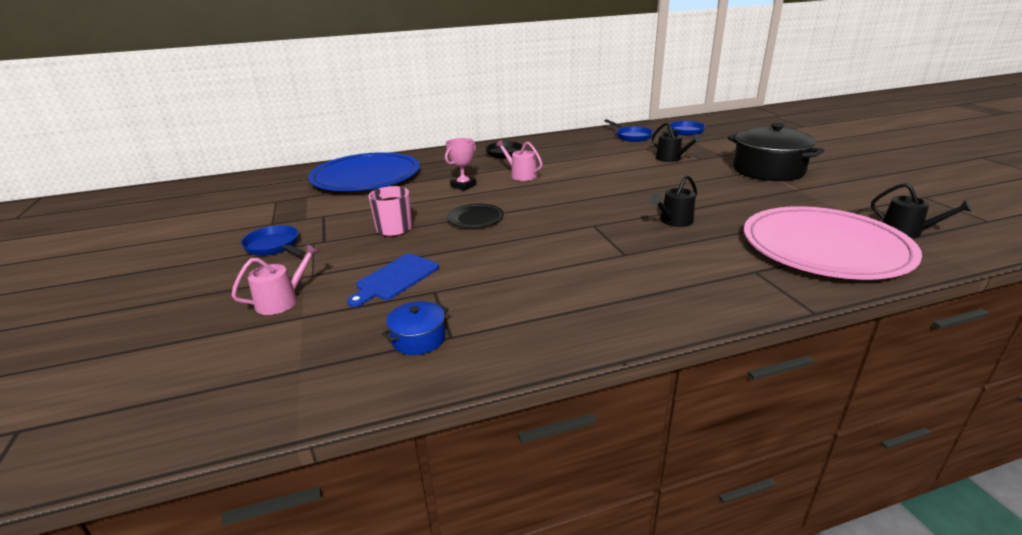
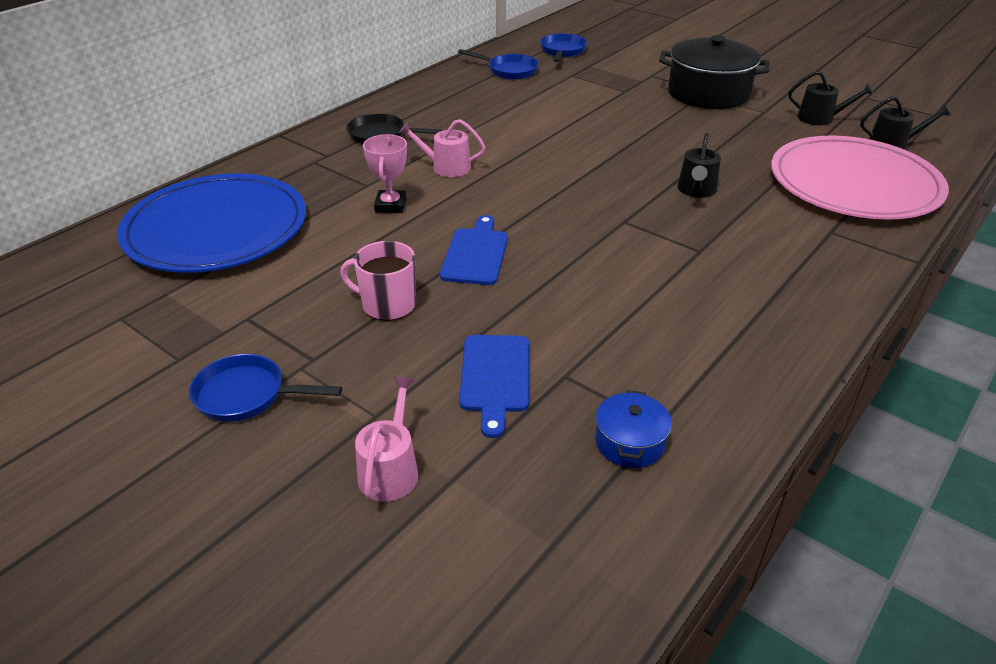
camera: 35 degrees left, 10 degrees up
black plate [447,204,504,228] -> blue cutting board [440,215,508,285]
black watering can [652,123,702,162] -> black watering can moved to [788,71,874,125]

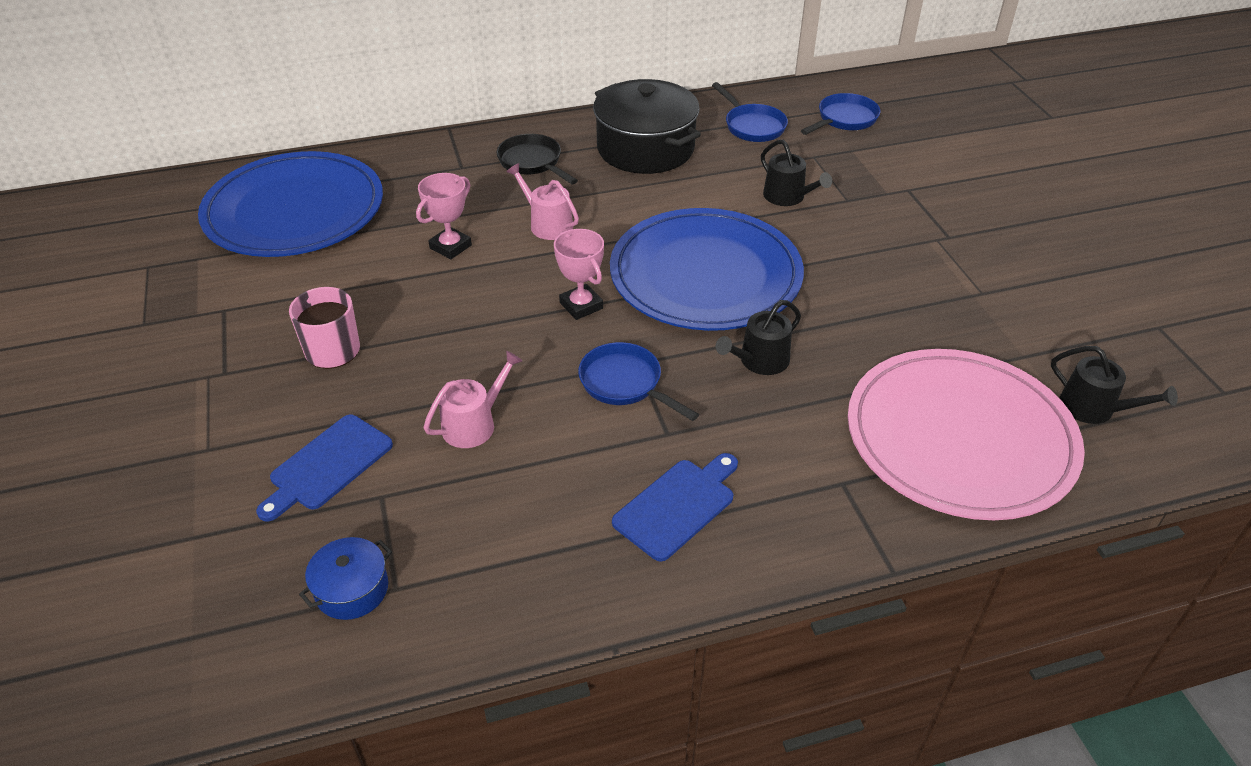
camera: 35 degrees right, 5 degrees up
blue pan [189,354,342,422] -> blue pan moved to [578,342,699,421]
pink watering can [355,376,418,502] -> pink watering can moved to [424,351,522,448]
blue cutting board [440,215,508,285] -> blue cutting board moved to [612,453,738,561]
black pot [659,35,770,109] -> black pot moved to [593,79,701,174]
black watering can [788,71,874,125] -> black watering can moved to [761,140,832,206]
none -> pink trophy [554,229,604,320]
none -> blue plate [610,208,804,331]

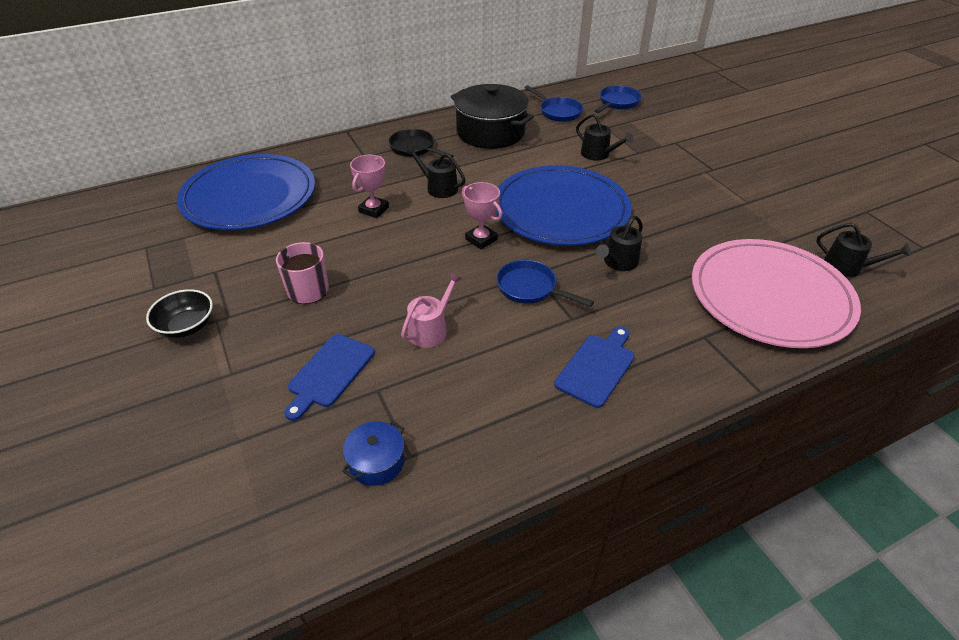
camera: 10 degrees left, 0 degrees up
pink watering can [506,163,579,240] -> black watering can [406,146,466,198]
none -> black bowl [146,289,213,338]

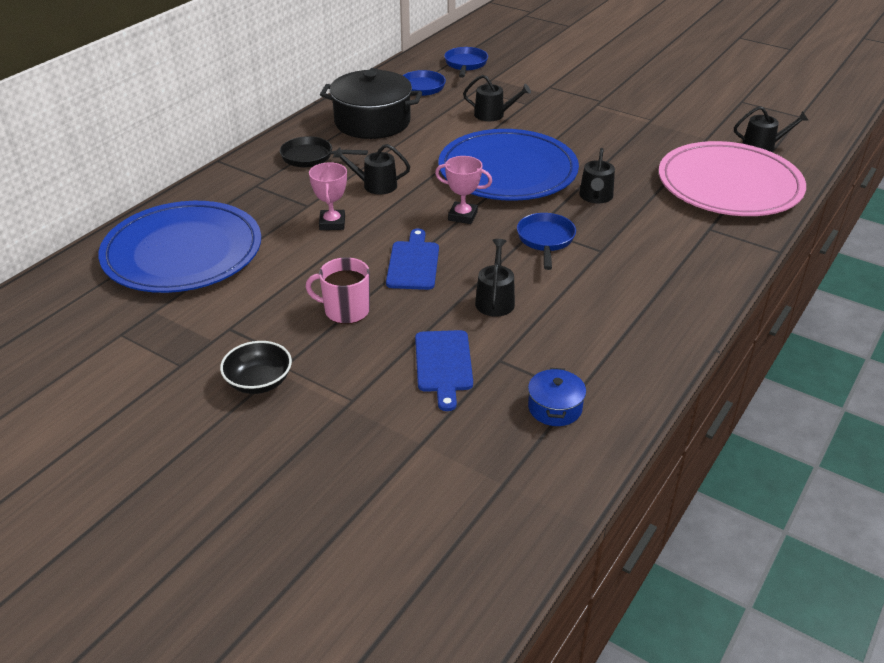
camera: 30 degrees left, 5 degrees down
pink watering can [401,272,462,348] -> black watering can [475,239,515,317]
blue pan [496,260,594,307] -> blue pan turned 90 degrees clockwise [517,213,576,270]
blue cutting board [554,327,635,408] -> blue cutting board moved to [386,228,439,290]

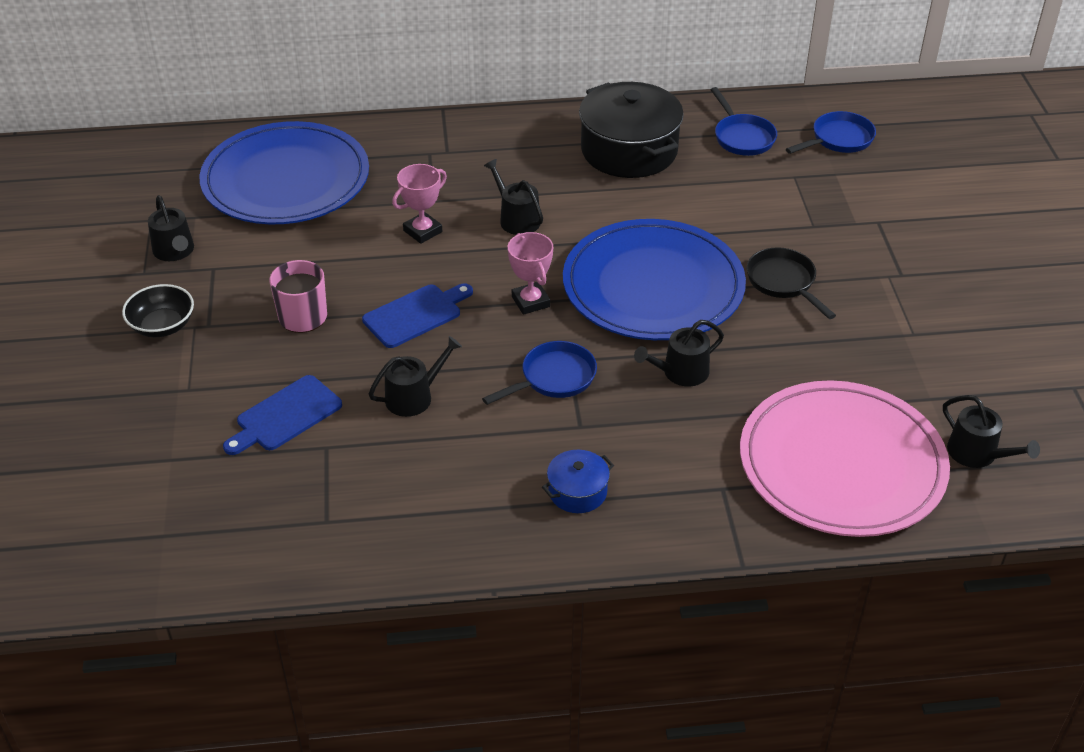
camera: 50 degrees right, 5 degrees up
black pan [280,136,368,167] -> black pan moved to [747,247,836,319]
black watering can [463,75,531,121] -> black watering can moved to [148,195,194,261]
blue pot [528,368,586,426] -> blue pot moved to [542,450,614,513]

